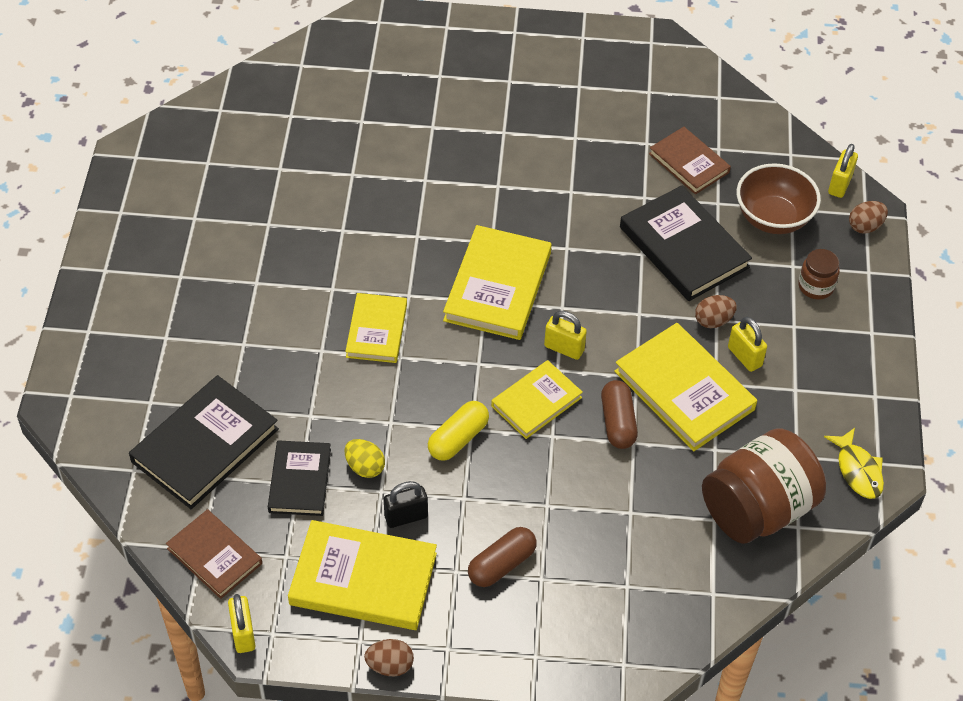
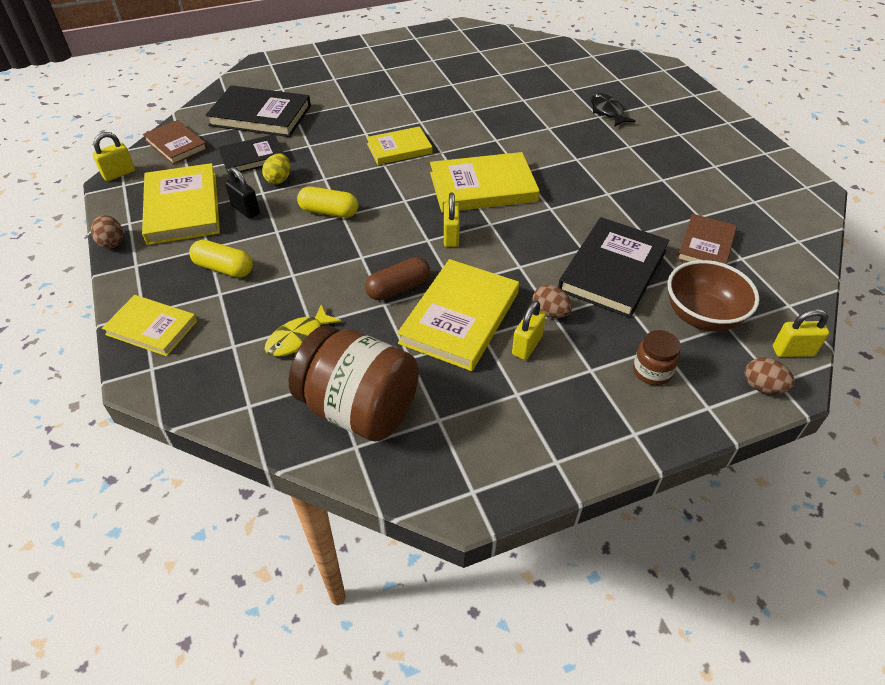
camera: 65 degrees right, 5 degrees down
brown book [166,509,262,599] -> brown book turned 60 degrees counterclockwise [143,120,208,165]
brown capsule [468,527,537,587] -> yellow capsule [189,240,253,278]
yellow book [491,360,583,439] -> yellow book moved to [102,295,197,356]
yellow fish [824,428,884,499] -> yellow fish moved to [265,304,342,357]
none -> black fish [591,93,635,127]

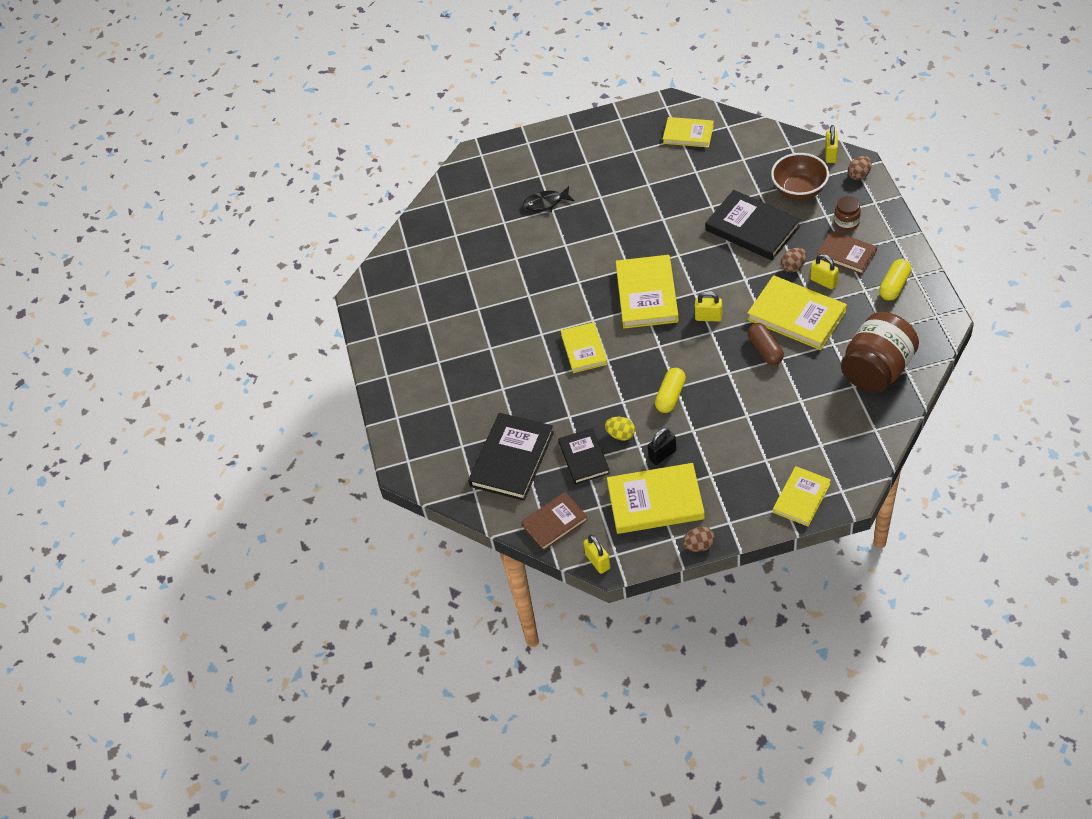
camera: 75 degrees left, 5 degrees up
yellow capsule [189,240,253,278] -> yellow capsule moved to [879,259,911,300]
yellow fish [265,304,342,357] -> none
brown book [677,214,737,264] -> brown book moved to [817,230,877,274]
none -> yellow book [663,117,714,148]

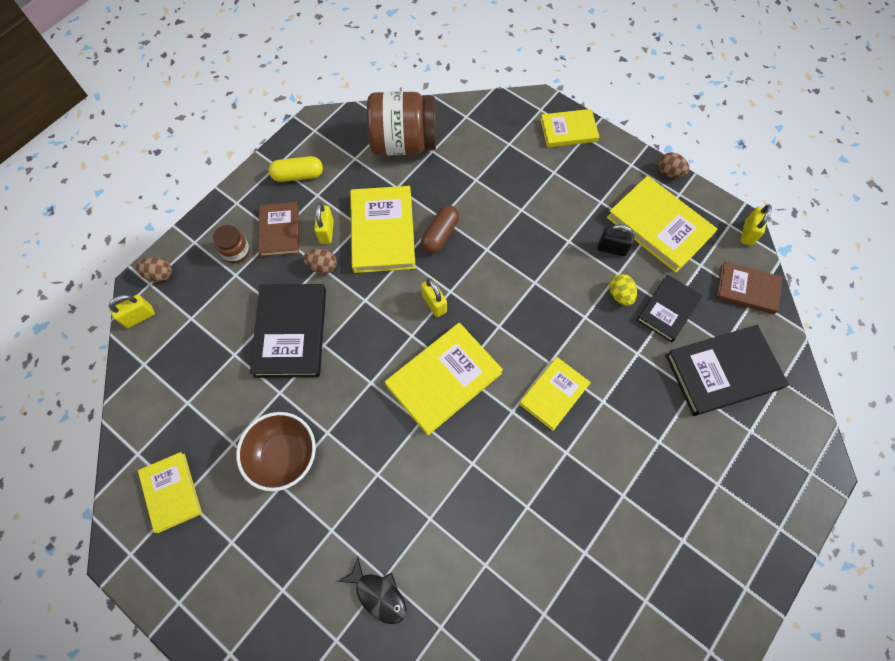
camera: 135 degrees left, 15 degrees up
yellow capsule [655,368,686,413] -> none
brown bowl [771,153,829,200] -> brown bowl moved to [236,412,316,491]

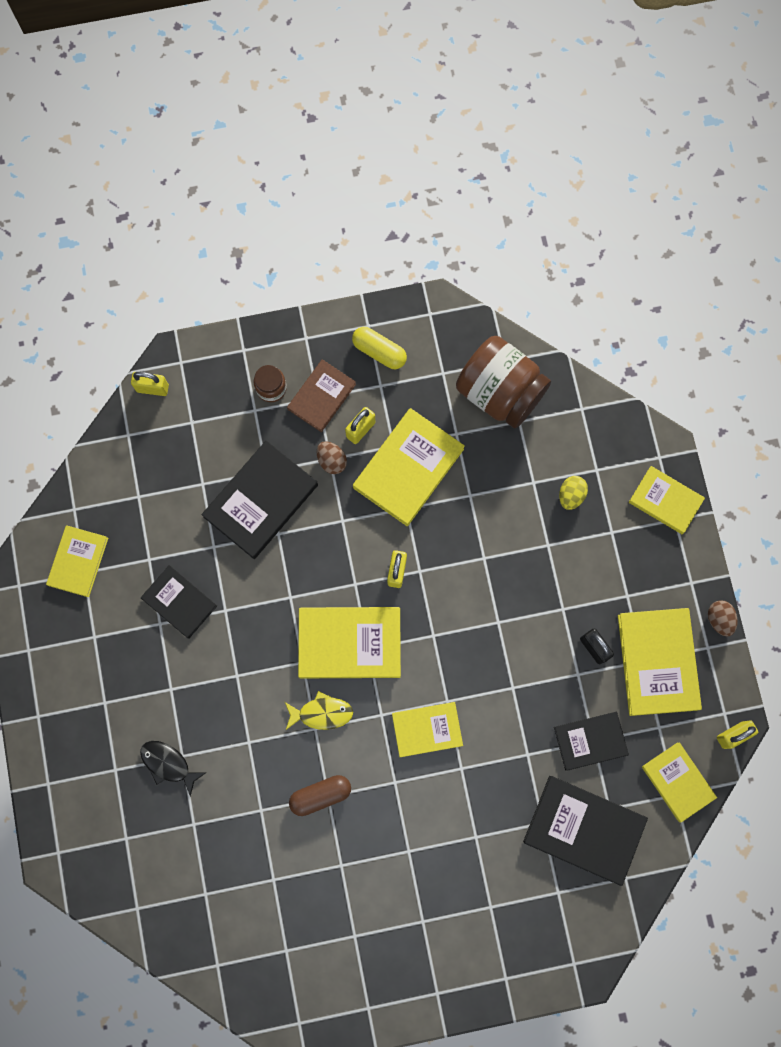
camera: 40 degrees right, 10 degrees up
brown egg [136,257,172,282] -> none
brown bowl [236,412,316,491] -> black book [141,565,217,639]
black fish [338,557,406,624] -> black fish turned 135 degrees clockwise [140,741,207,797]
brown capsule [421,205,459,254] -> brown capsule moved to [289,775,351,816]
yellow egg [609,274,637,306] -> yellow egg moved to [559,476,588,510]
brown book [716,262,782,314] -> yellow book [642,742,717,822]
none -> yellow fish [285,691,353,730]

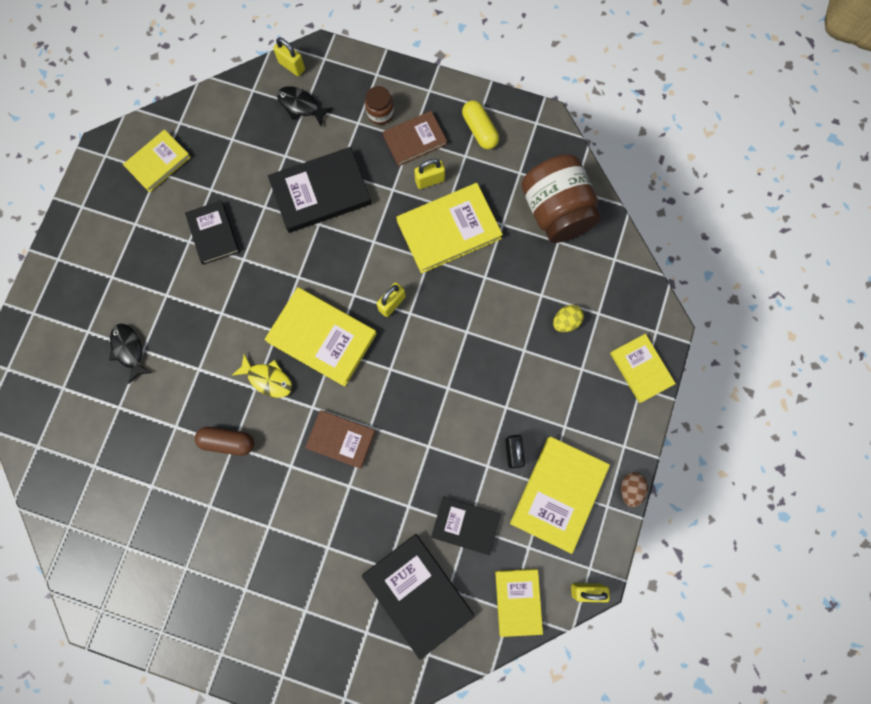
camera: 30 degrees right, 0 degrees up
brown egg [317,441,347,474] -> none
yellow book [392,702,463,757] -> brown book [305,410,375,469]
none -> black fish [277,86,333,126]

